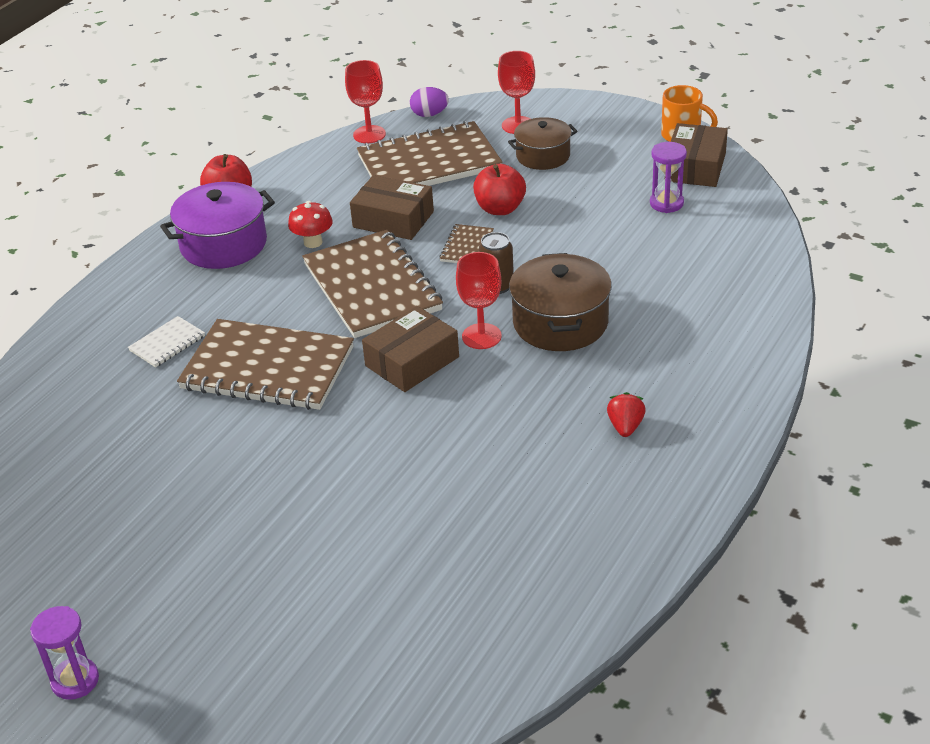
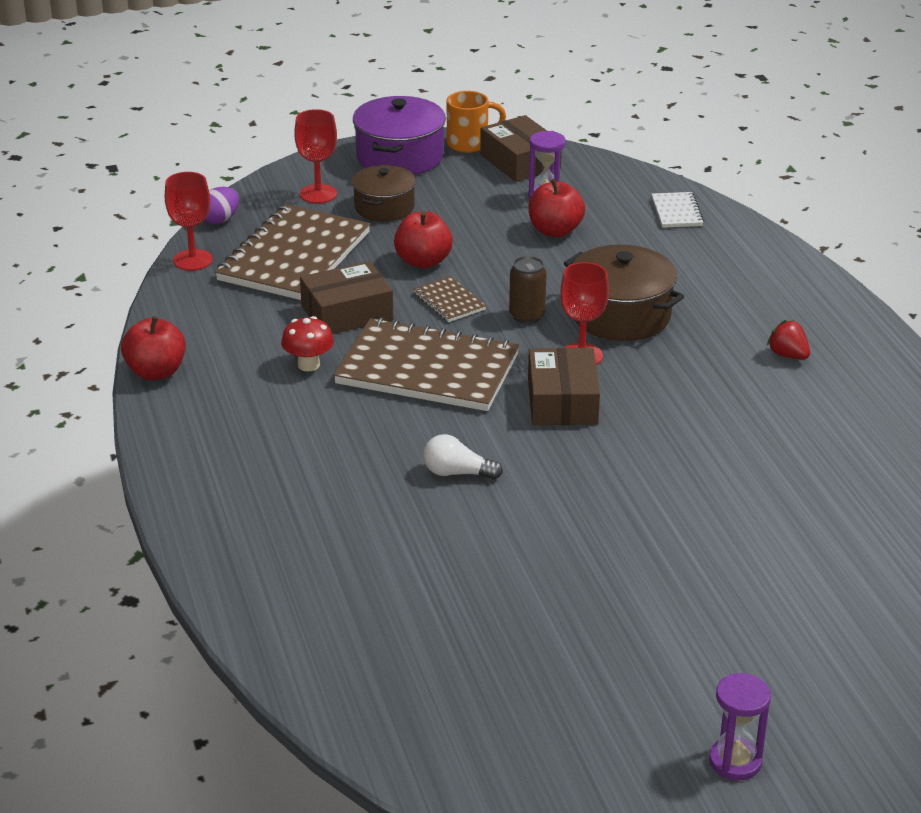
camera: 50 degrees left, 5 degrees down
white notebook [128,316,205,367] -> white notebook moved to [652,192,704,228]
purple pot [160,182,275,269] -> purple pot moved to [353,96,446,175]
brown notebook [177,319,354,410] -> white light bulb [423,434,503,480]
none -> red apple [528,179,585,237]

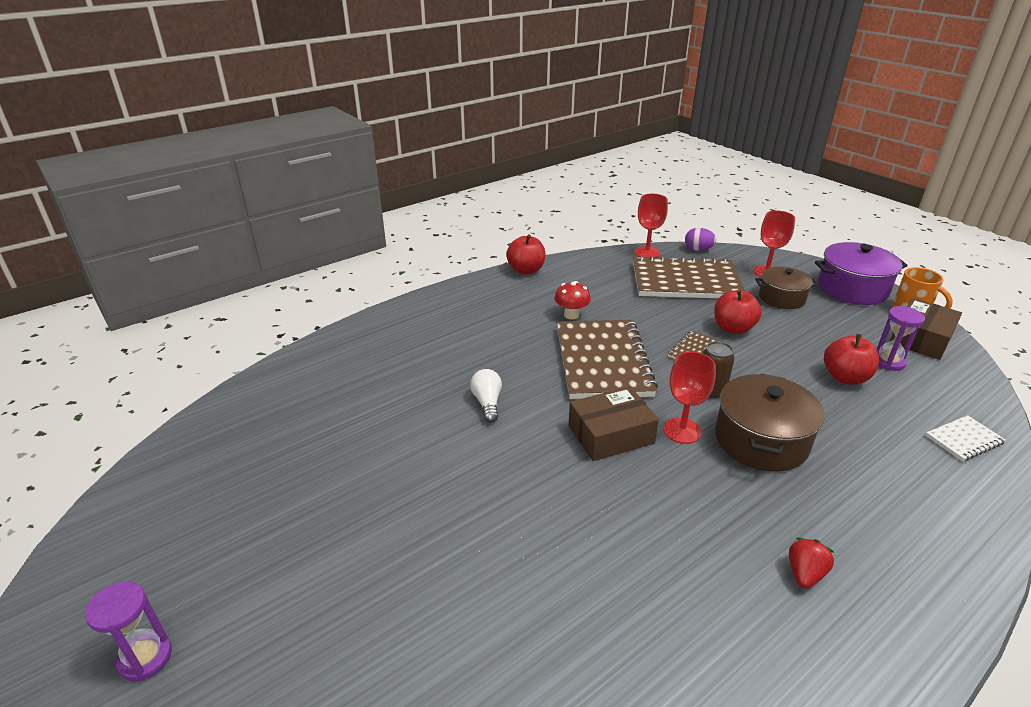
camera: 70 degrees right, 0 degrees up
brown box [300,261,393,334] -> none

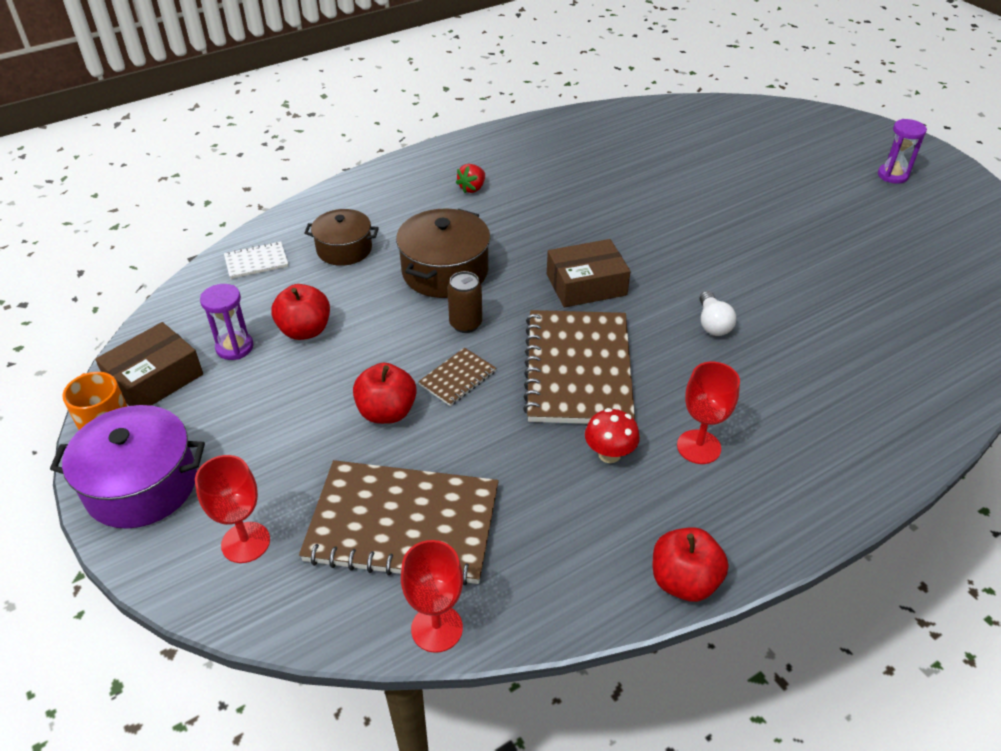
camera: 175 degrees left, 10 degrees up
red goblet [663,352,716,444] -> red goblet moved to [677,362,740,464]
purple egg [685,228,716,251] -> none
brown pot [755,267,818,309] -> brown pot moved to [304,209,379,266]

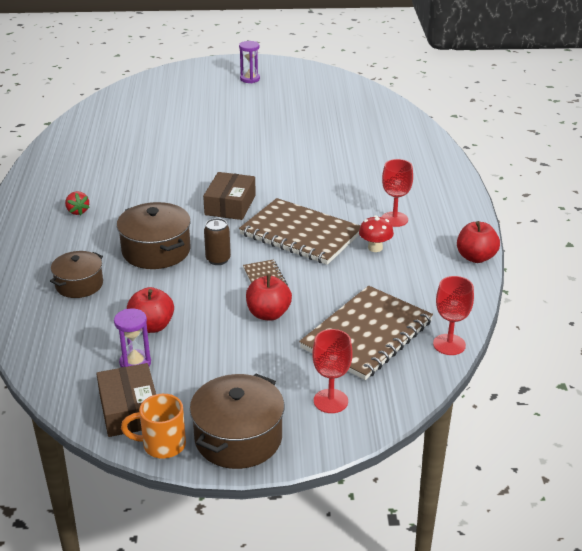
camera: 60 degrees left, 10 degrees down
purple pot [50,405,205,529] -> brown pot [190,374,284,469]
white notebook [224,241,288,279] -> none
white light bulb [700,291,736,336] -> none

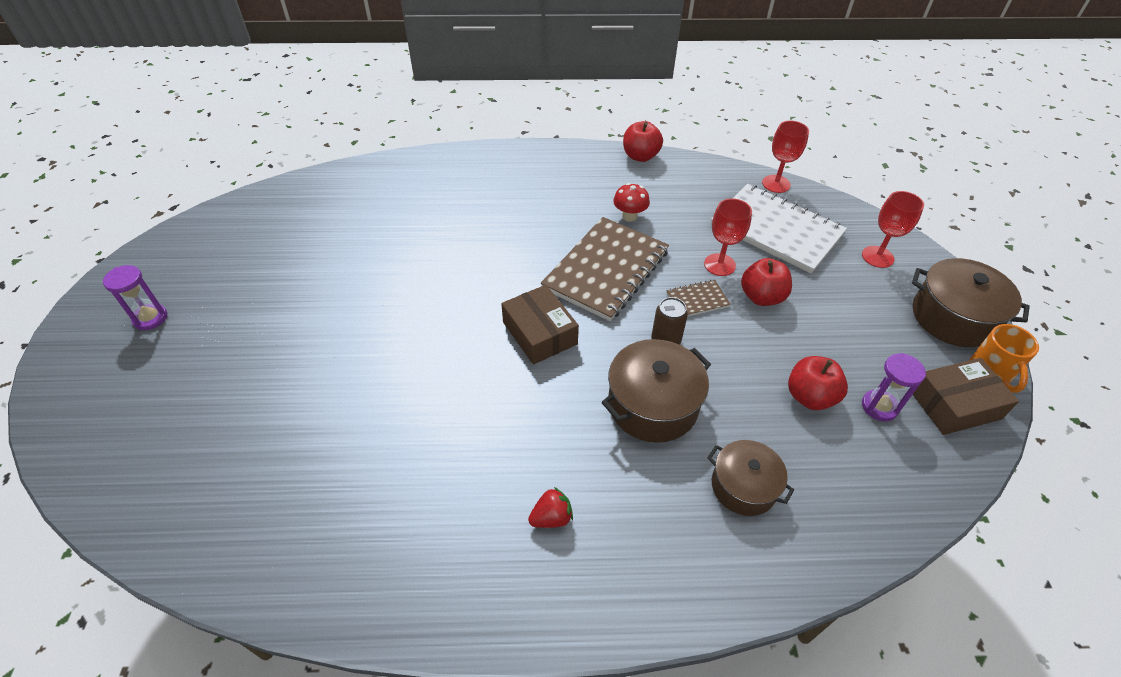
camera: 90 degrees left, 15 degrees up
brown box [203,172,256,220] -> brown box turned 45 degrees clockwise [501,285,579,365]
brown notebook [299,286,433,380] -> white notebook [711,184,847,274]
red goblet [382,159,413,227] -> red goblet moved to [704,198,752,276]

